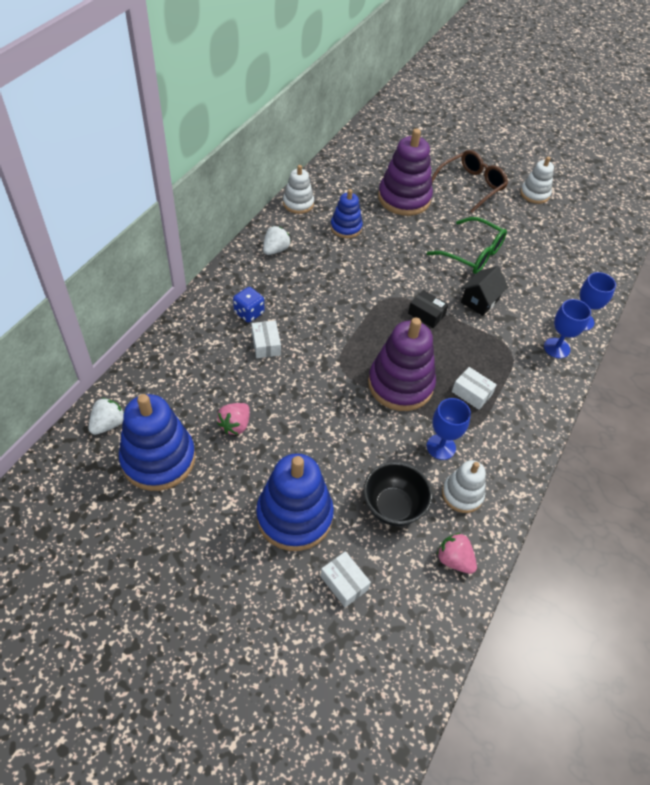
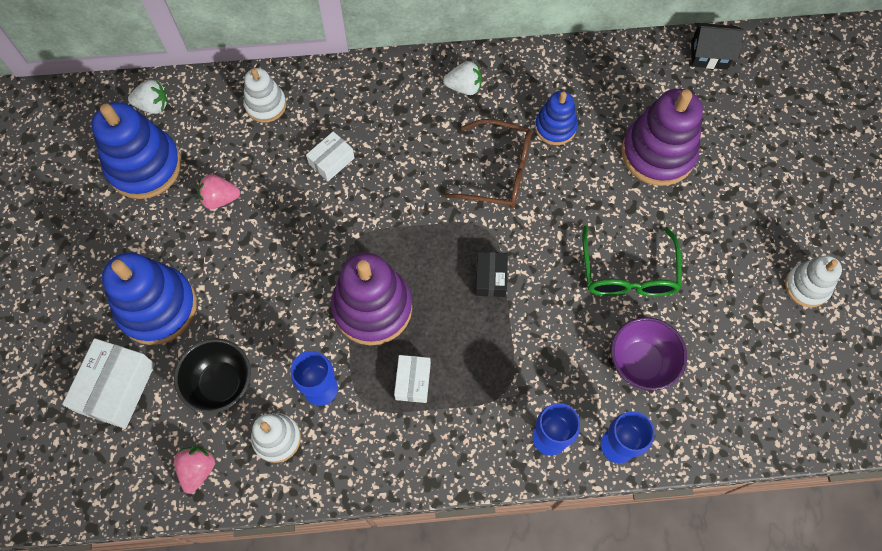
camera: 60 degrees right, 15 degrees up
blue dice [233,287,264,323] -> none
white stacking toy [283,165,314,214] -> white stacking toy moved to [244,68,286,123]
white box [320,551,371,607] -> white box [62,338,155,429], size x1.70
brown glasses [432,150,508,213] -> brown glasses moved to [443,119,532,208]
black house [461,266,508,316] -> black house moved to [691,23,744,70]
none -> purple bowl [611,317,687,391]

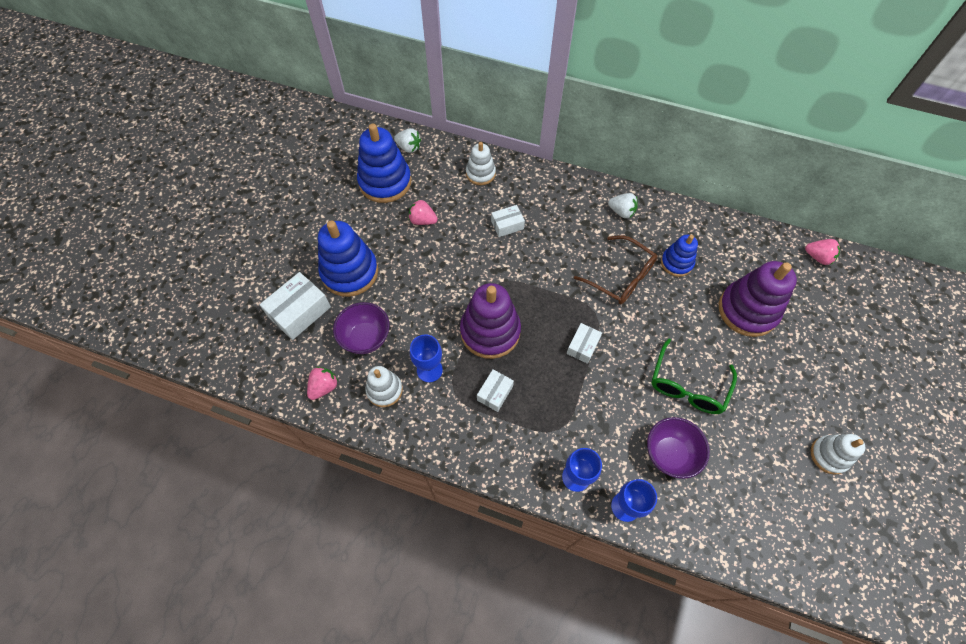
camera: 25 degrees right, 5 degrees down
black bowl [174,339,251,413] -> purple bowl [333,302,390,354]
black box [475,252,508,297] -> white box [567,323,602,364]
black house [691,23,744,70] -> pink strawberry [805,239,840,265]

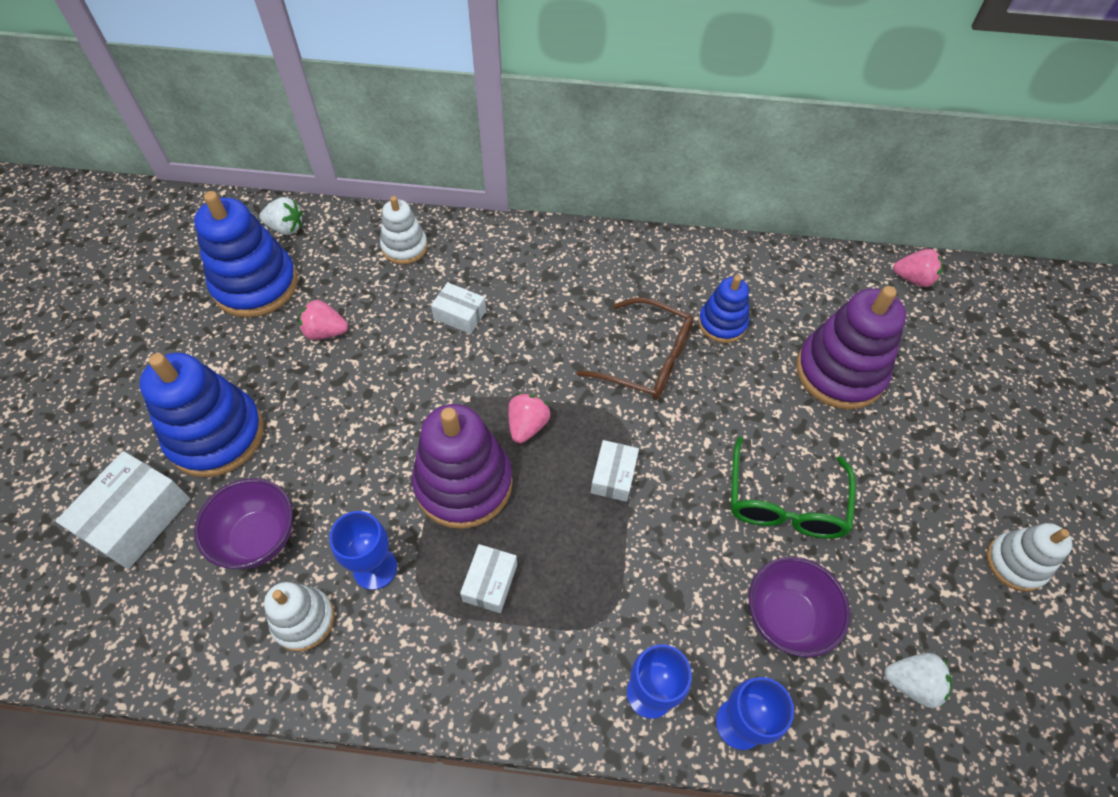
camera: 15 degrees left, 5 degrees down
pink strawberry [307,367,338,400] -> pink strawberry moved to [508,393,550,443]
white box [491,205,525,237] -> white box turned 60 degrees clockwise [431,282,486,334]
white strawberry [608,193,638,218] -> white strawberry moved to [884,653,952,708]

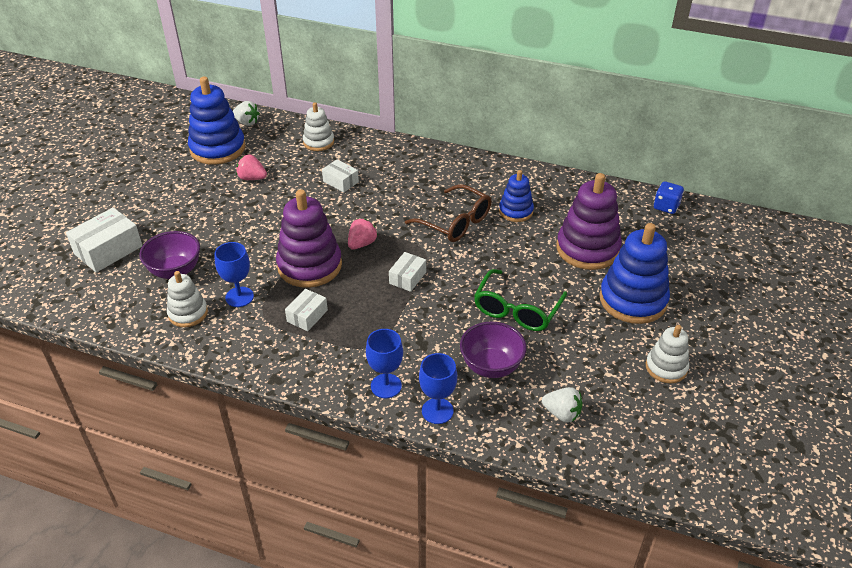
camera: 15 degrees right, 15 degrees down
blue stacking toy [140,353,264,477] -> blue stacking toy moved to [599,223,670,324]
pink strawberry [893,249,943,287] -> blue dice [654,181,684,214]

